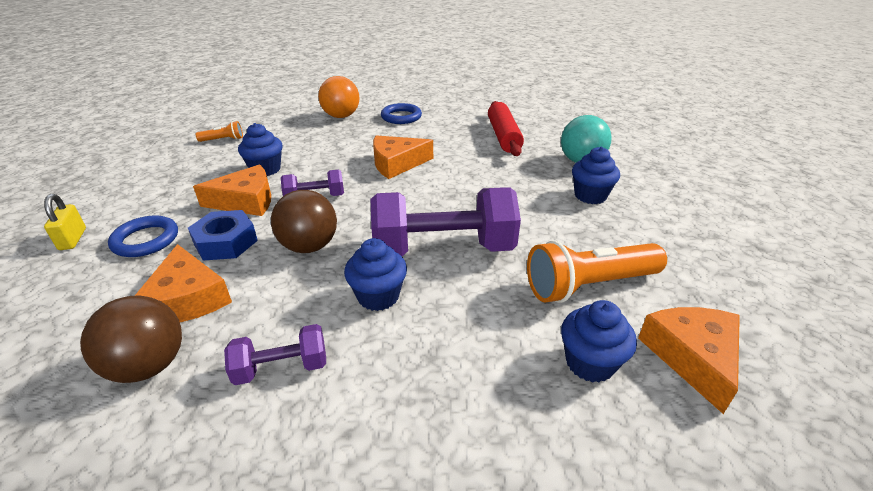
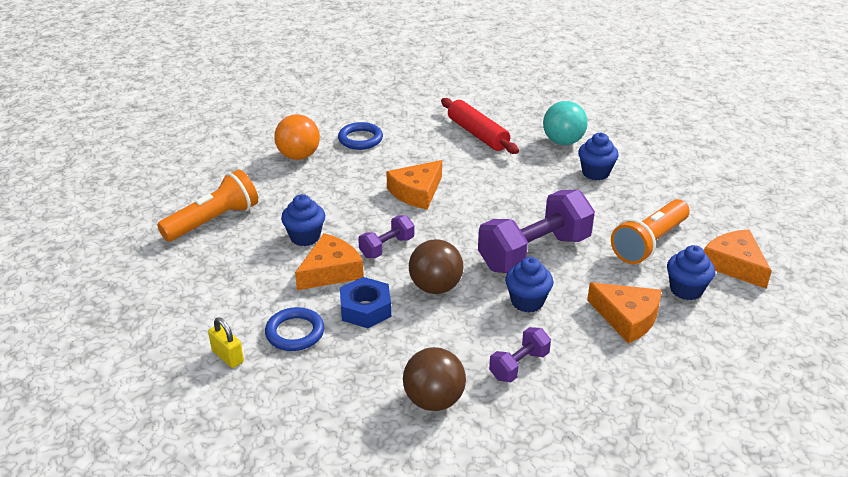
camera: 30 degrees left, 0 degrees up
orange cheese [135,244,232,322] -> orange cheese moved to [587,282,661,344]
orange flashlight [196,121,243,142] -> orange flashlight [157,169,258,242], size x2.07

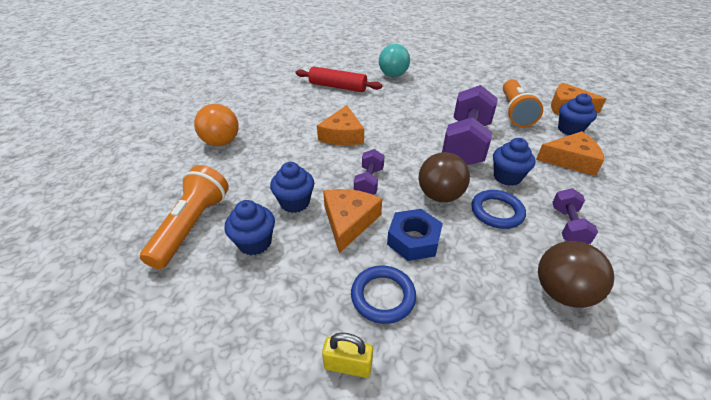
camera: 35 degrees left, 5 degrees up
blue ring [338,122,383,150] -> blue ring moved to [471,190,526,229]
blue cupcake [578,133,619,180] -> blue cupcake moved to [225,200,275,255]

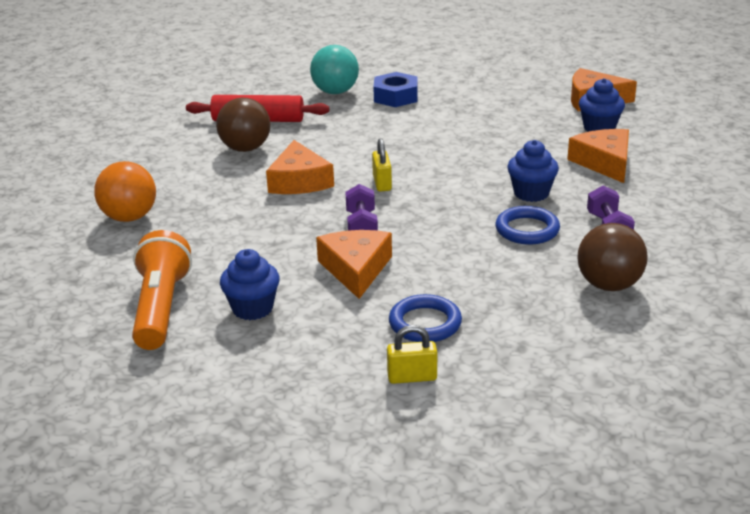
camera: 15 degrees left, 10 degrees down
blue cupcake [270,162,314,213] -> none
blue nut [387,209,443,261] -> blue nut moved to [373,72,418,107]
brown ball [419,152,470,202] -> brown ball moved to [216,98,270,152]
purple dumbbell [442,85,498,165] -> none
orange flashlight [503,79,543,127] -> none
orange cheese [536,131,604,176] -> orange cheese turned 90 degrees counterclockwise [567,129,629,183]
none -> yellow padlock [372,139,392,192]

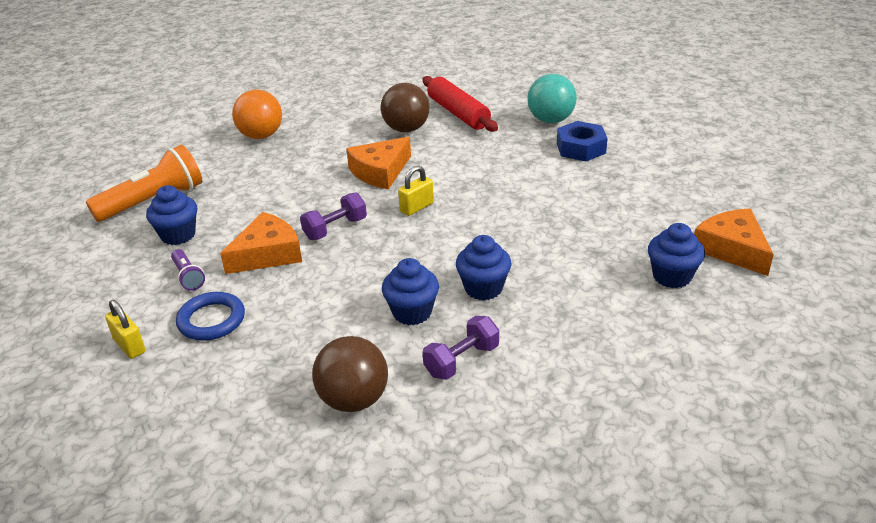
camera: 55 degrees right, 5 degrees up
blue ring [495,206,560,245] -> blue cupcake [382,258,439,325]
orange cheese [567,129,629,183] -> none
none -> purple flashlight [171,249,205,291]

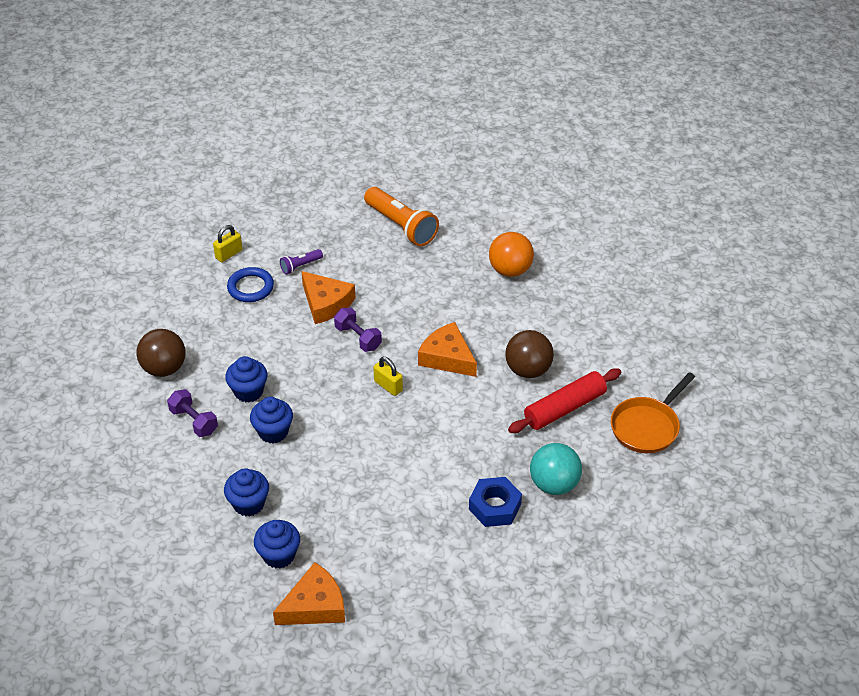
camera: 85 degrees right, 10 degrees up
blue cupcake [146,185,197,245] -> blue cupcake moved to [224,468,269,517]
none -> orange pan [611,372,695,453]

